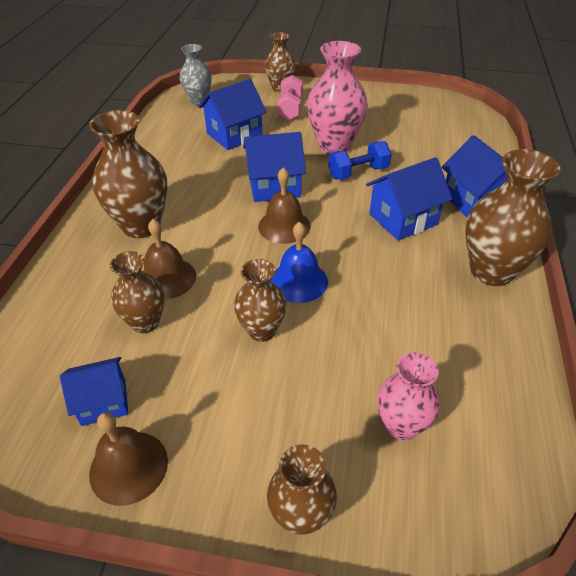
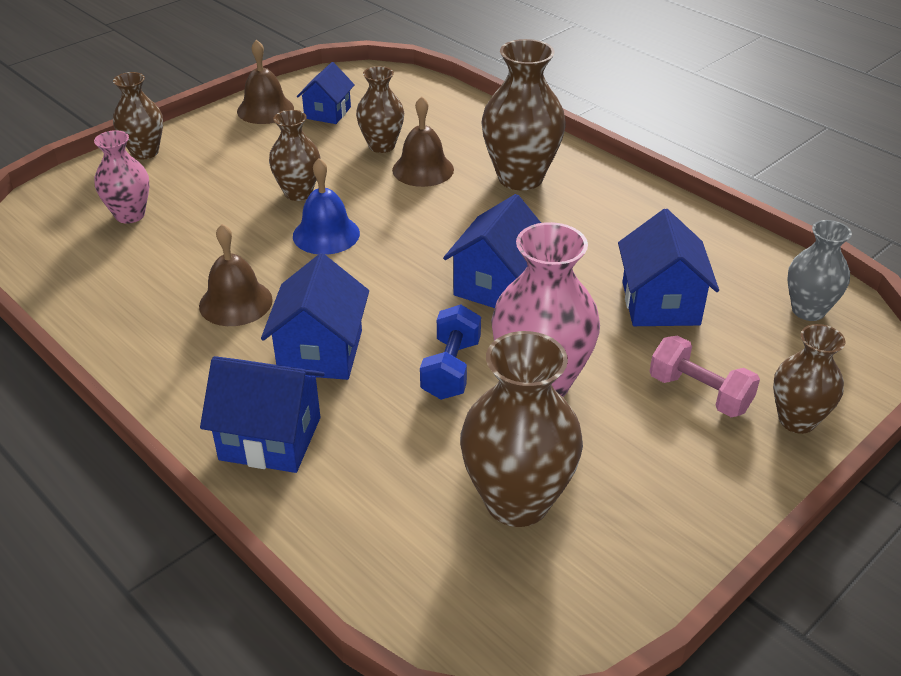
camera: 125 degrees right, 5 degrees down
brown bell [258,168,310,244] -> brown bell moved to [199,224,273,326]
brown vase [465,149,560,286] -> brown vase moved to [460,331,583,527]

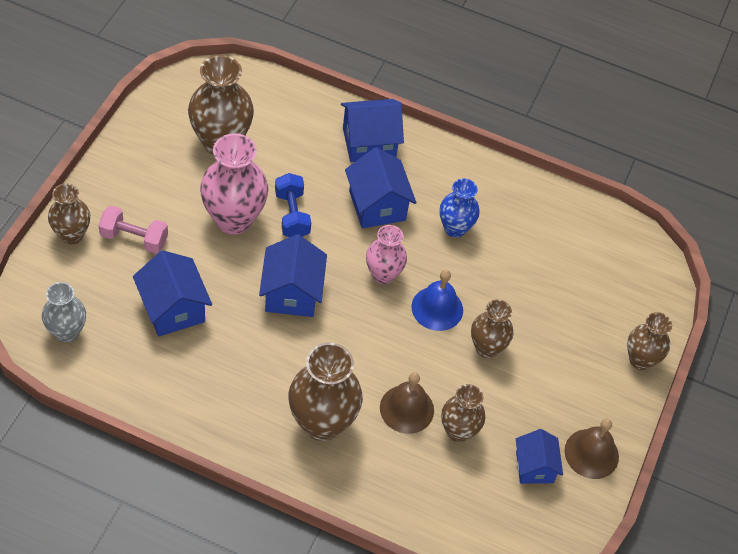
camera: 150 degrees right, 15 degrees up
pink vase [94,130,149,224] -> pink vase moved to [366,225,407,284]
brown bell [199,224,273,326] -> blue vase [440,178,480,238]

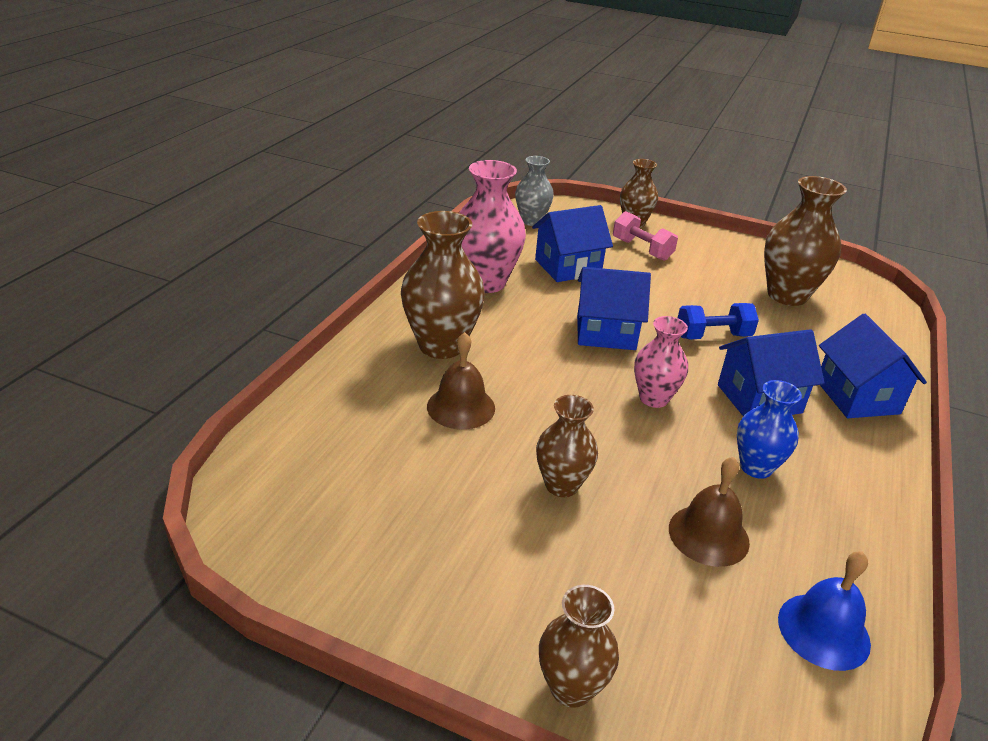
camera: 95 degrees right, 20 degrees down
pink dumbbell [98,205,168,254] -> pink dumbbell turned 60 degrees counterclockwise [613,211,678,261]
pink vase [200,133,268,235] -> pink vase moved to [459,160,526,293]
blue bell [412,270,463,331] -> blue bell moved to [778,551,871,671]
brown vase [441,384,485,442] -> none
blue house [516,429,563,484] -> none
brown bell [564,419,619,479] -> brown bell moved to [669,457,750,567]

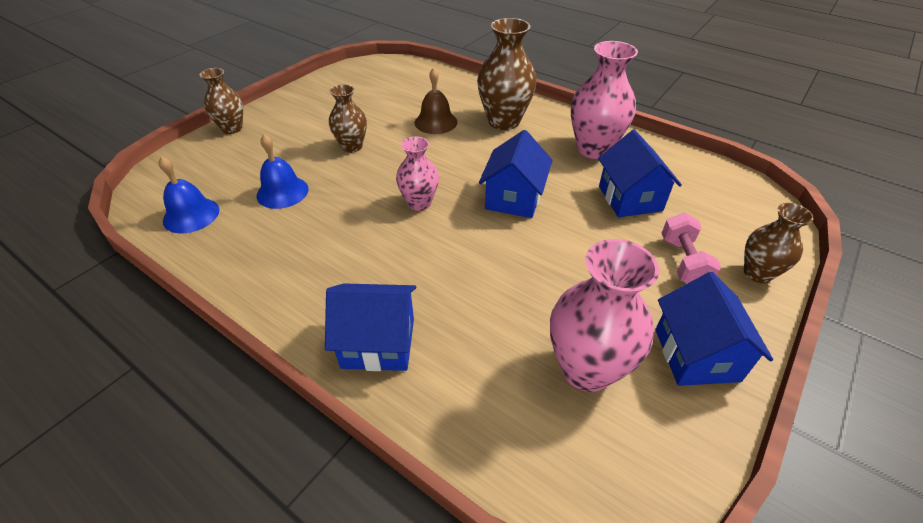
camera: 105 degrees right, 10 degrees up
grey vase [515,156,554,226] -> none
pink dumbbell [613,211,678,261] -> pink dumbbell turned 60 degrees counterclockwise [662,213,721,283]
brown bell [669,457,750,567] -> blue bell [257,134,309,209]
blue dumbbell [678,303,759,339] -> none
blue house [718,329,825,416] -> blue house moved to [655,272,773,386]
blue vase [737,380,802,479] -> none
brown vase [764,176,847,306] -> pink vase [550,239,659,392]

